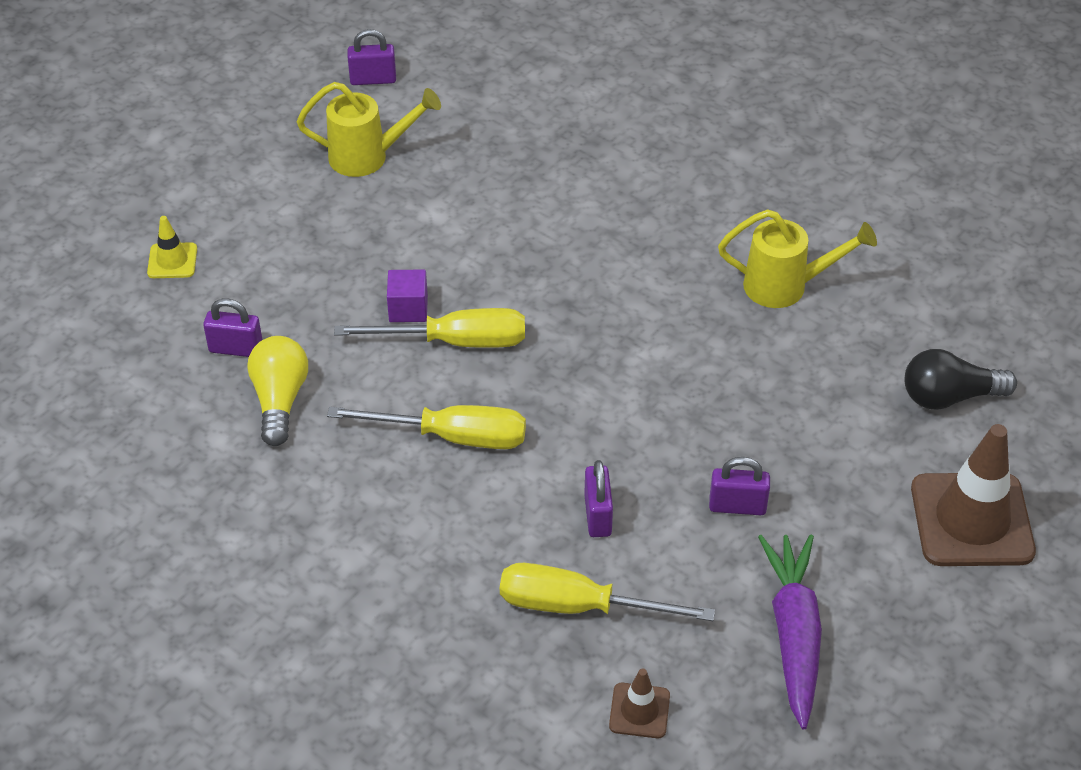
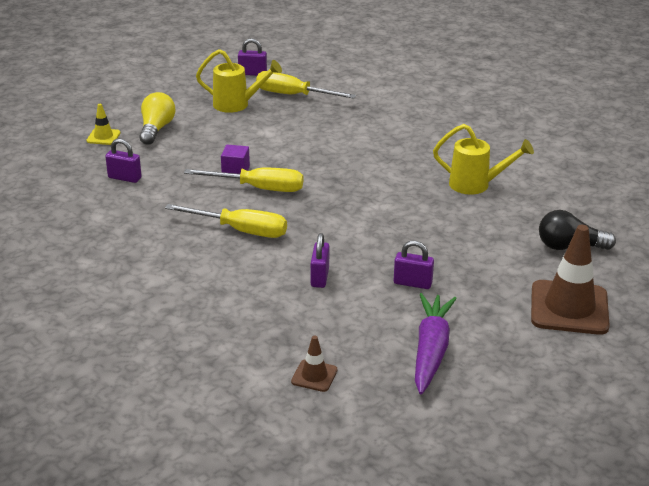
camera: 10 degrees right, 15 degrees down
yellow light bulb [247,336,308,446] -> yellow light bulb moved to [140,92,175,145]
yellow screwdriver [500,563,715,621] -> yellow screwdriver moved to [256,71,356,99]

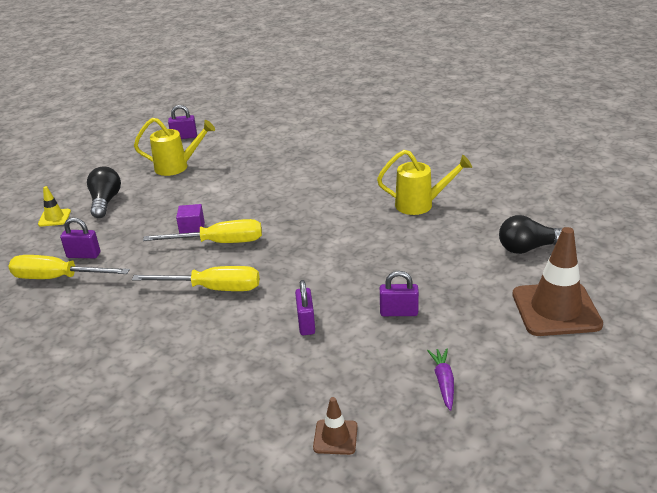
camera: 10 degrees left, 0 degrees up
yellow light bulb [140,92,175,145] -> black light bulb [87,166,121,218]
yellow screwdriver [256,71,356,99] -> yellow screwdriver moved to [8,255,130,279]
purple carrot [415,293,457,394] -> purple carrot [427,348,454,411], size x0.53

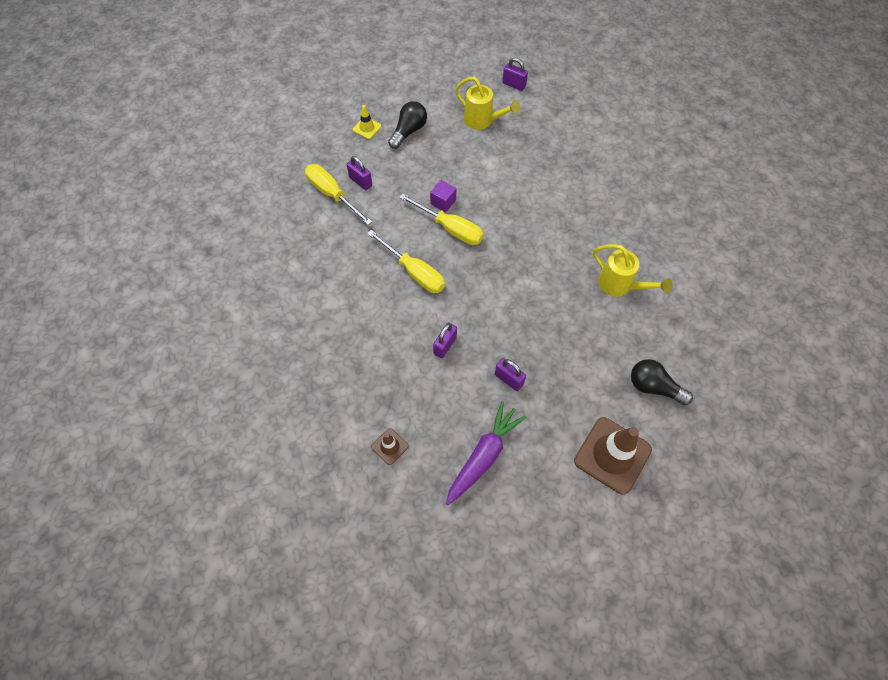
camera: 35 degrees right, 30 degrees up
purple carrot [427,348,454,411] -> purple carrot [446,401,526,506], size x1.88

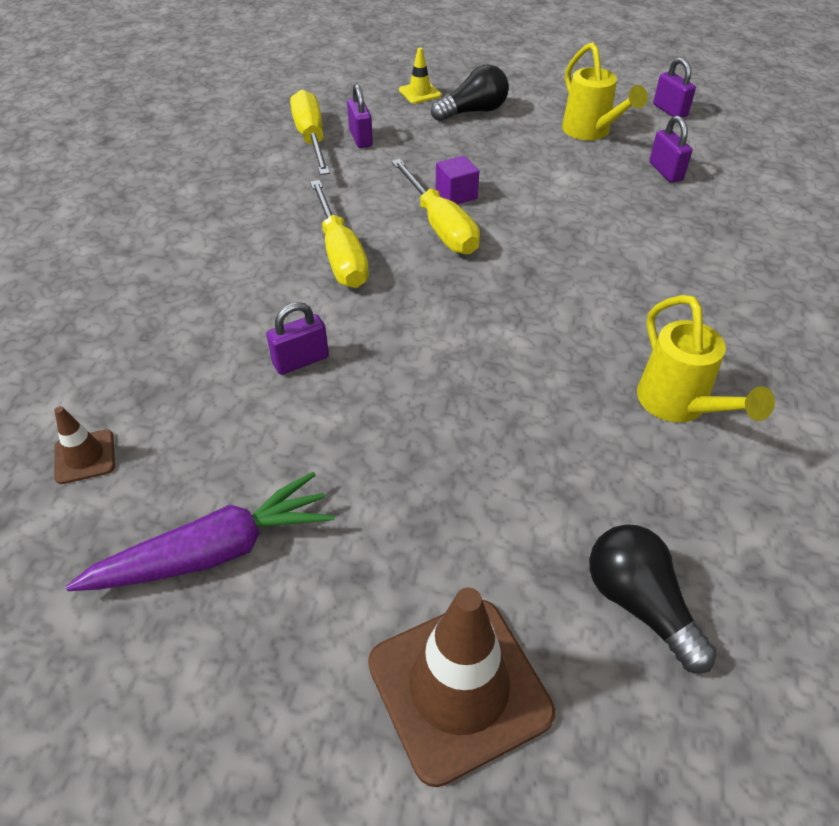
camera: 30 degrees right, 15 degrees down
purple padlock [495,358,526,391] -> purple padlock moved to [649,116,692,183]

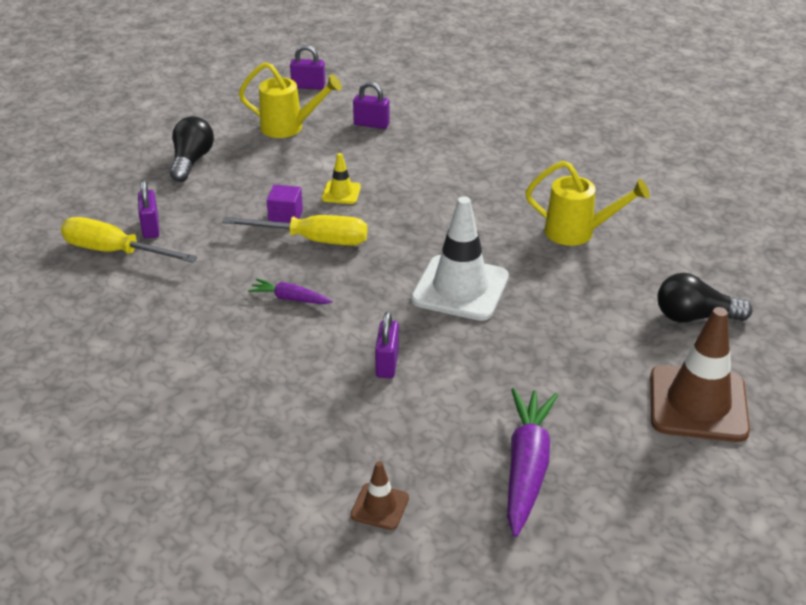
camera: 55 degrees left, 10 degrees down
yellow screwdriver [310,180,369,288] -> purple carrot [248,278,333,304]
purple padlock [347,84,373,148] -> purple padlock turned 60 degrees clockwise [138,180,159,239]
yellow traffic cone [399,48,441,104] -> yellow traffic cone moved to [322,153,361,204]
none -> white traffic cone [411,196,509,321]

